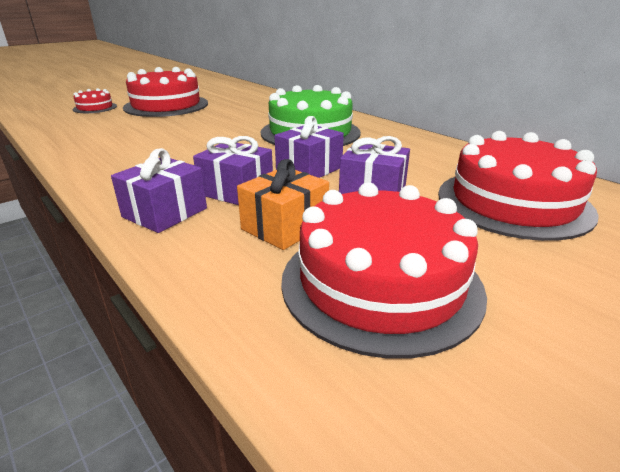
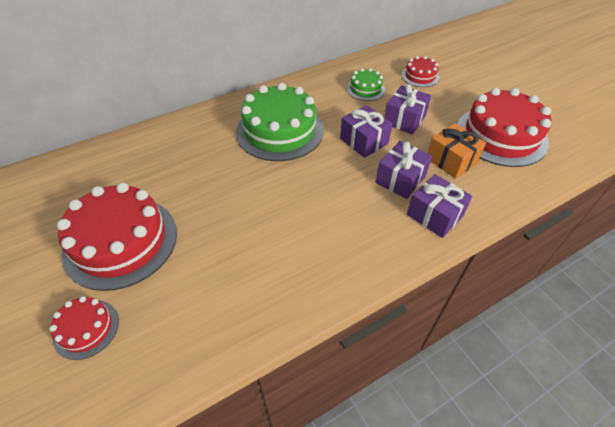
camera: 80 degrees left, 20 degrees up
red cake [438,131,599,241] -> red cake [401,56,439,87], size x0.49
none -> green cake [347,68,385,101]

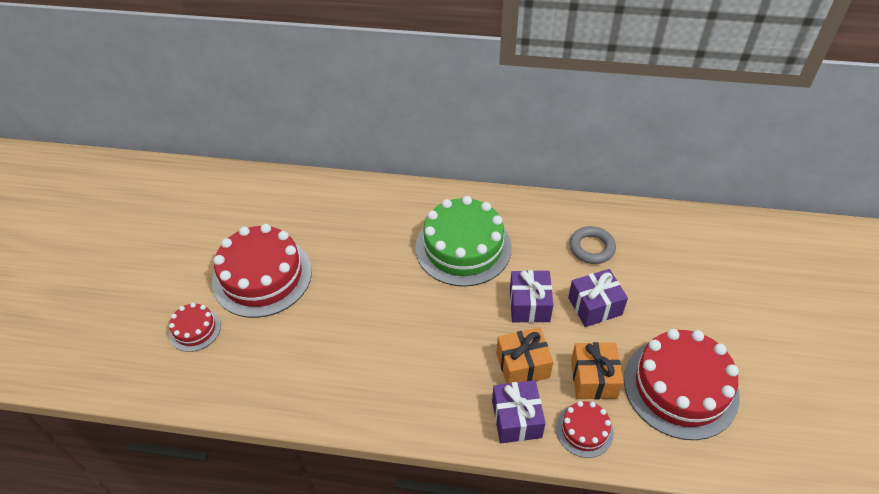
camera: 40 degrees right, 0 degrees up
green cake [347,68,385,101] -> grey ring [570,226,616,264]
purple gift [376,141,432,199] -> orange gift [496,327,554,384]
red cake [401,56,439,87] -> red cake moved to [556,401,614,458]

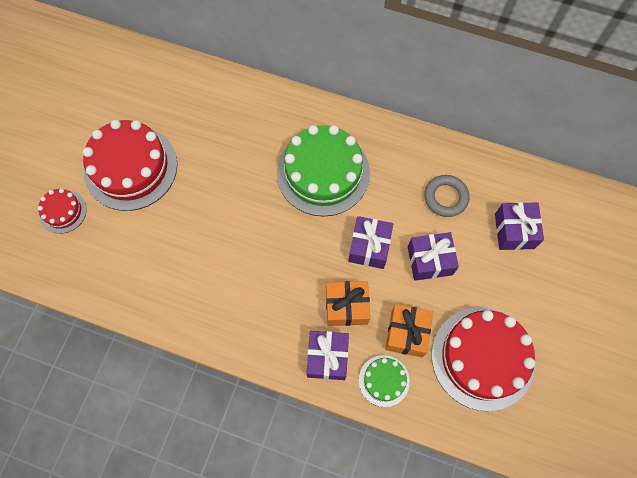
camera: 10 degrees right, 20 degrees up
red cake [556,401,614,458] -> green cake [359,355,410,407]
none -> purple gift [495,202,544,250]

